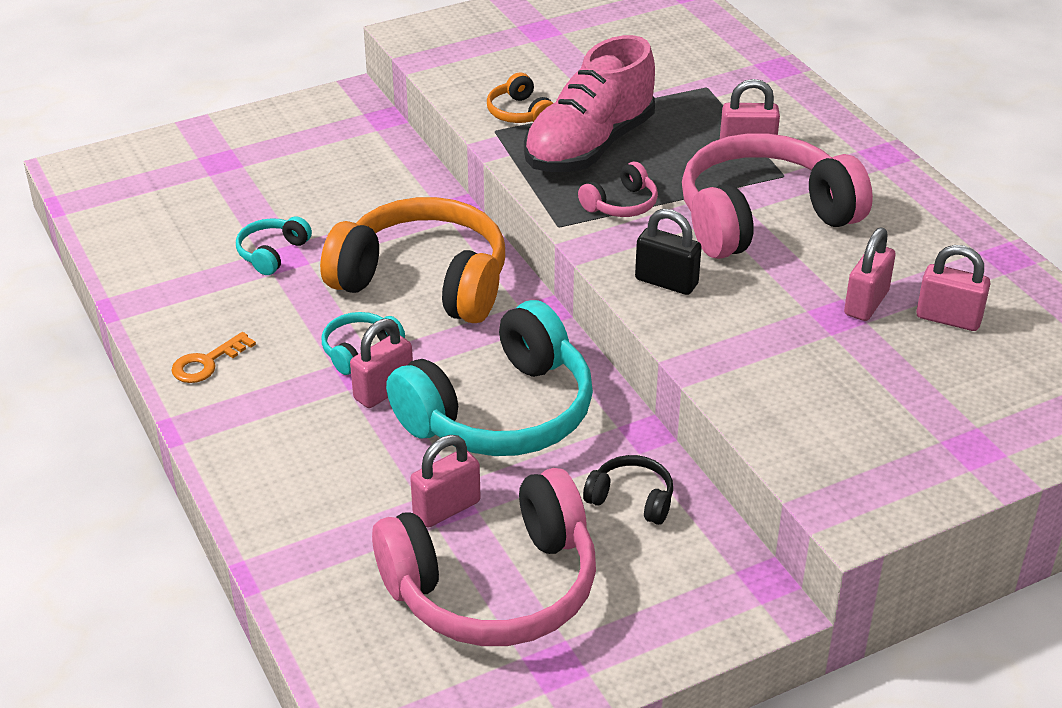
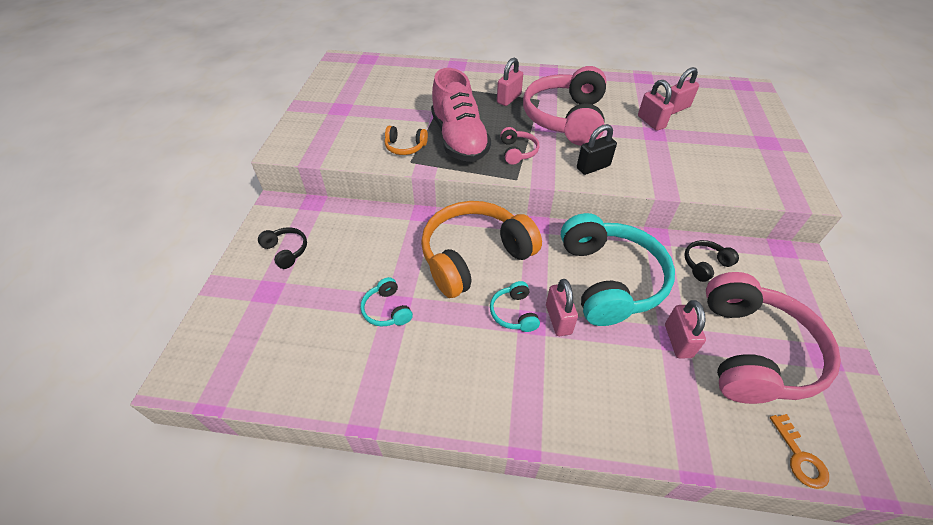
camera: 55 degrees left, 10 degrees up
orange key [171,332,256,383] -> orange key moved to [770,414,829,489]
none -> black headphones [258,227,307,269]

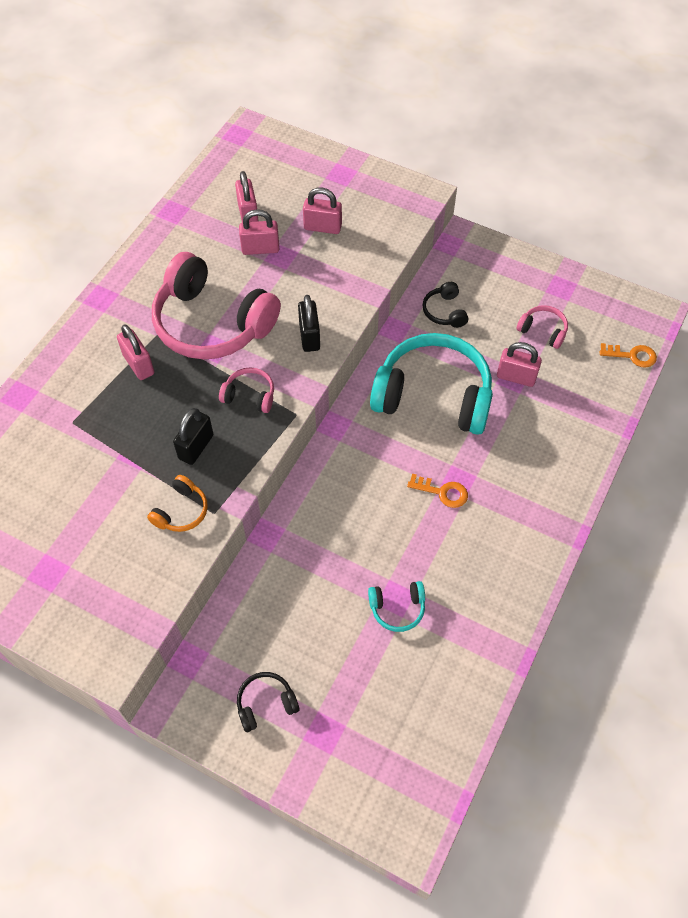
camera: 70 degrees left, 10 degrees up
orange headphones [421,201,542,298] -> none
pink shoe [431,68,491,162] -> black padlock [173,408,213,465]
turquoise headphones [490,281,540,332] -> orange key [407,474,468,508]
pink padlock [546,279,578,336] -> pink padlock moved to [303,187,342,234]
pink headphones [706,272,841,404] -> pink headphones [516,305,568,349], size x0.43

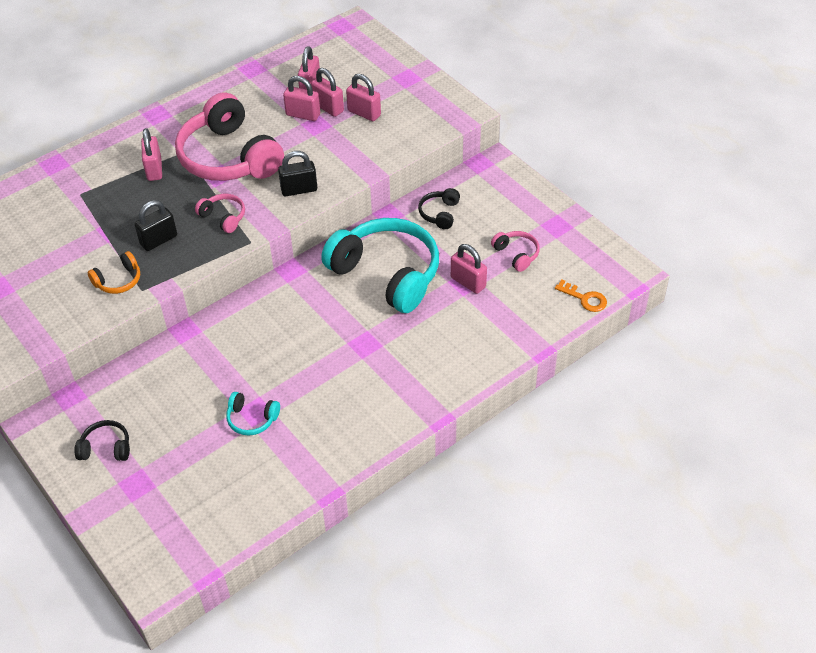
camera: 25 degrees right, 10 degrees down
black padlock [298,295,320,352] -> black padlock turned 60 degrees clockwise [278,151,317,196]
orange key [407,474,468,508] -> none
none -> pink padlock [311,68,344,117]

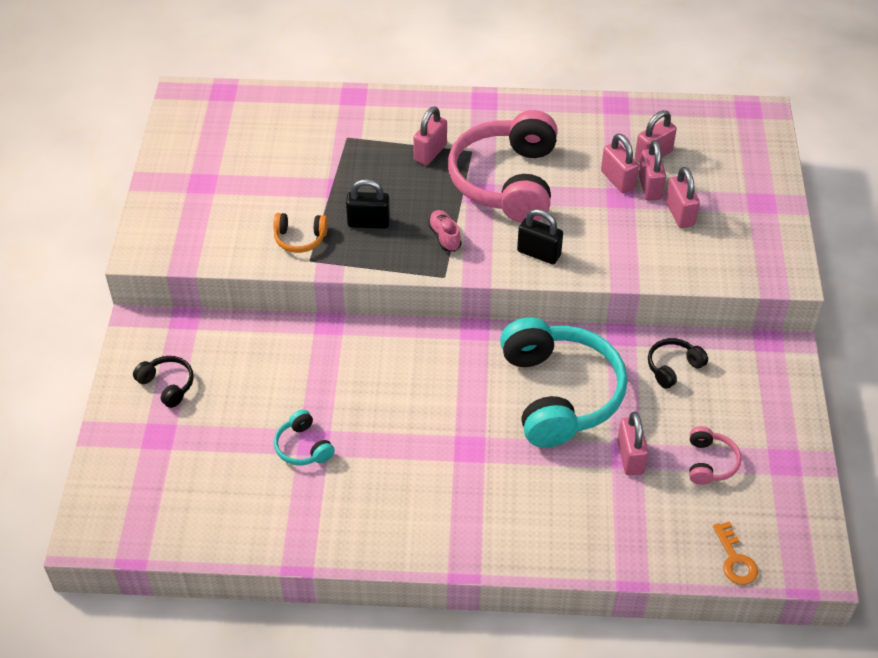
camera: 40 degrees right, 0 degrees up
pink headphones [195,194,245,233] -> pink shoe [428,210,461,252]

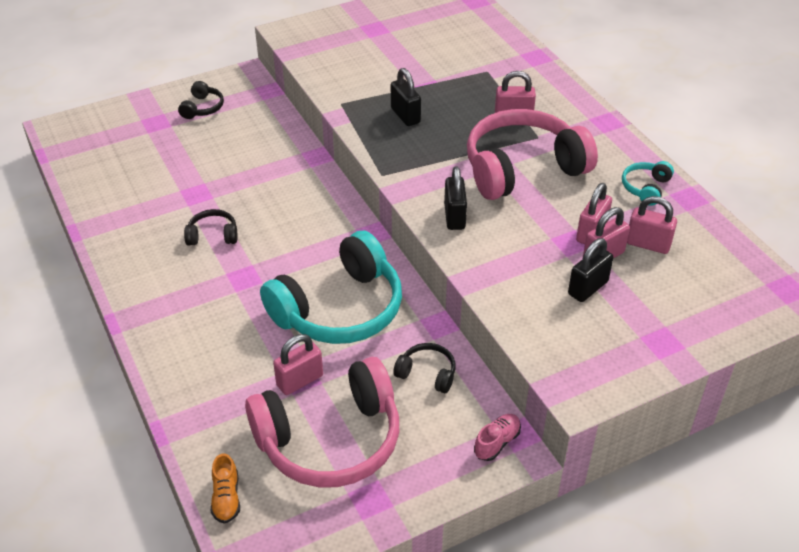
camera: 60 degrees right, 5 degrees down
orange headphones [273,213,328,253] -> none
turquoise headphones [274,409,335,465] -> turquoise headphones moved to [622,161,674,206]
pink shoe [428,210,461,252] -> pink shoe moved to [474,414,521,461]
pink padlock [666,167,700,228] -> black padlock [568,238,613,302]
pink headphones [689,426,741,485] -> pink headphones [245,357,399,487], size x2.34
orange key [713,521,758,585] -> orange shoe [211,453,240,524]
none -> black headphones [184,209,237,246]

